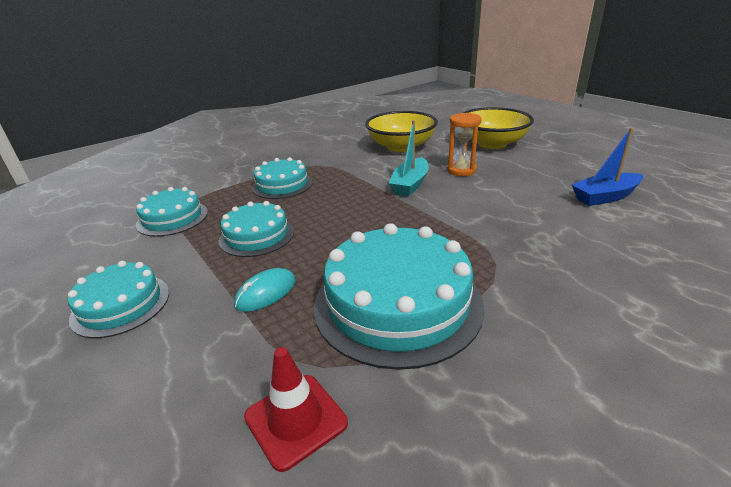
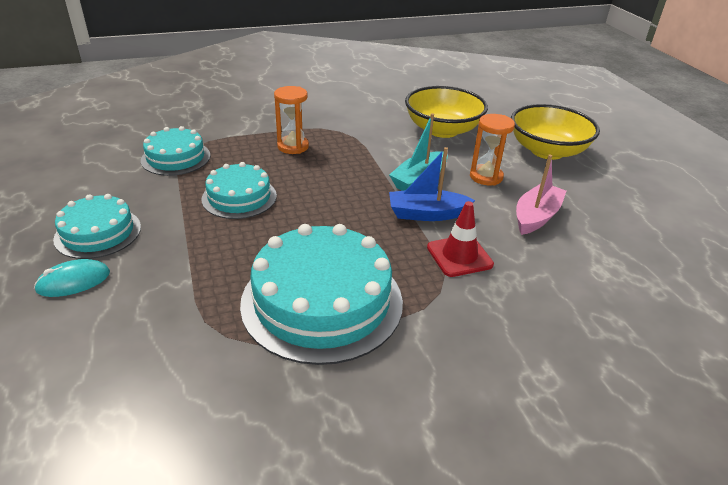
camera: 15 degrees right, 5 degrees up
turquoise mouse [234,268,296,312] -> turquoise mouse moved to [34,259,110,297]
red traffic cone [244,347,348,472] -> red traffic cone moved to [427,201,494,277]
turquoise cake [252,157,313,199] -> orange hourglass [274,86,309,154]
blue boat [572,128,643,206] -> blue boat moved to [389,147,475,221]
none -> pink boat [516,155,566,235]

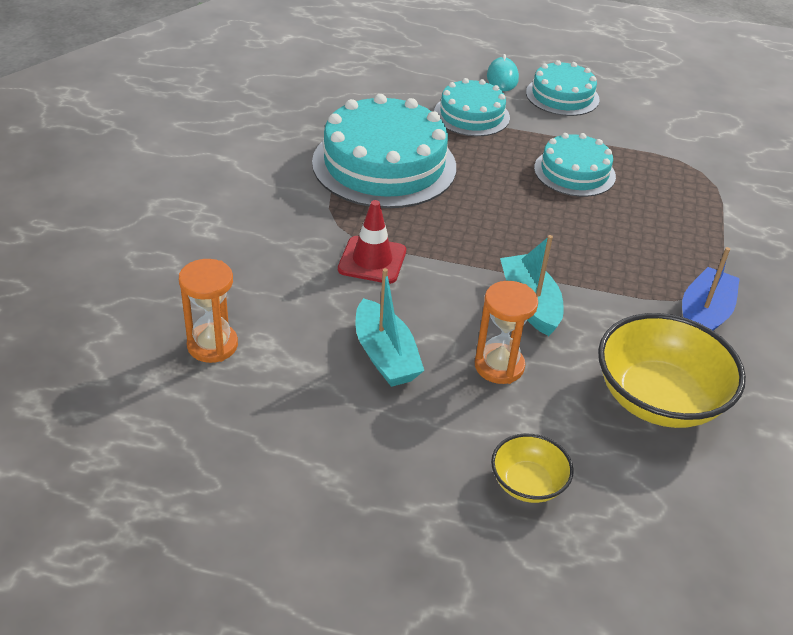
camera: 120 degrees right, 5 degrees up
turquoise cake [141,126,210,176] -> turquoise cake moved to [434,78,510,136]
orange hourglass [274,86,309,154] -> orange hourglass moved to [179,259,238,363]
blue boat [389,147,475,221] -> blue boat moved to [682,247,740,331]
yellow bowl [511,104,600,160] -> yellow bowl [491,434,574,503], size x0.52
pink boat [516,155,566,235] -> turquoise boat [356,268,424,387]

